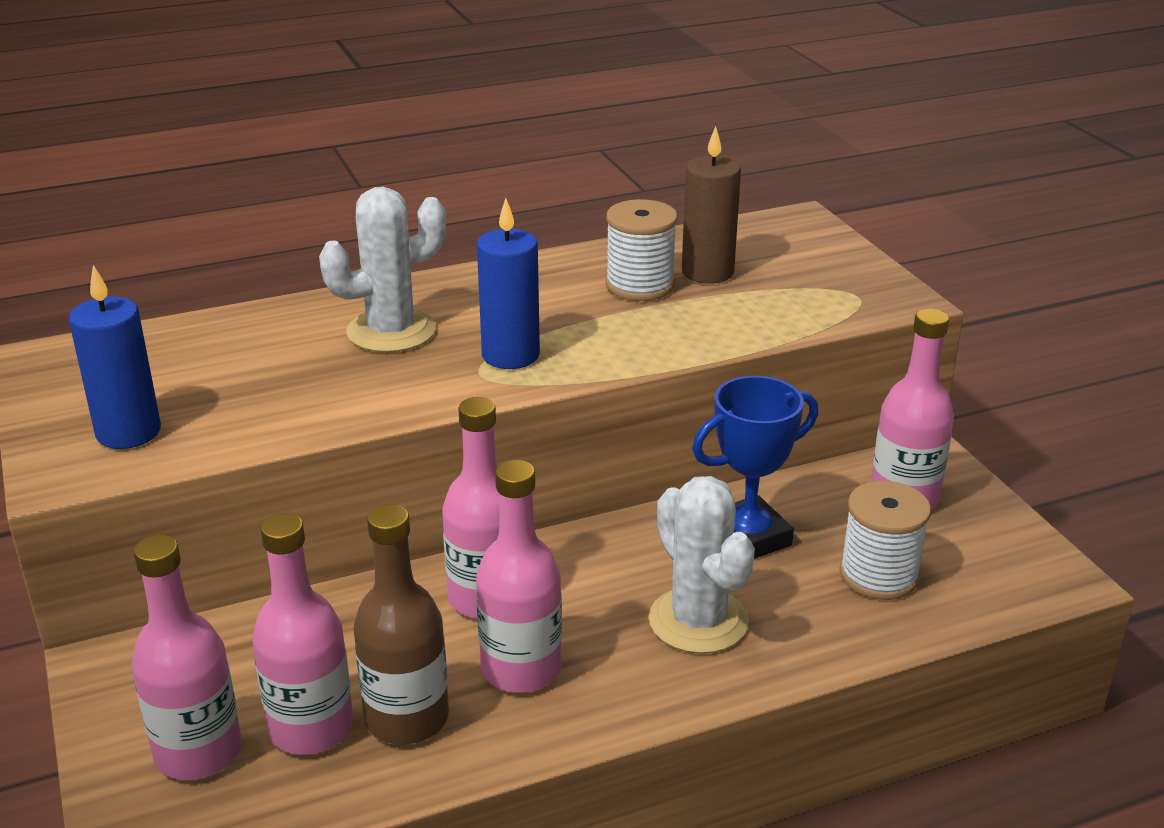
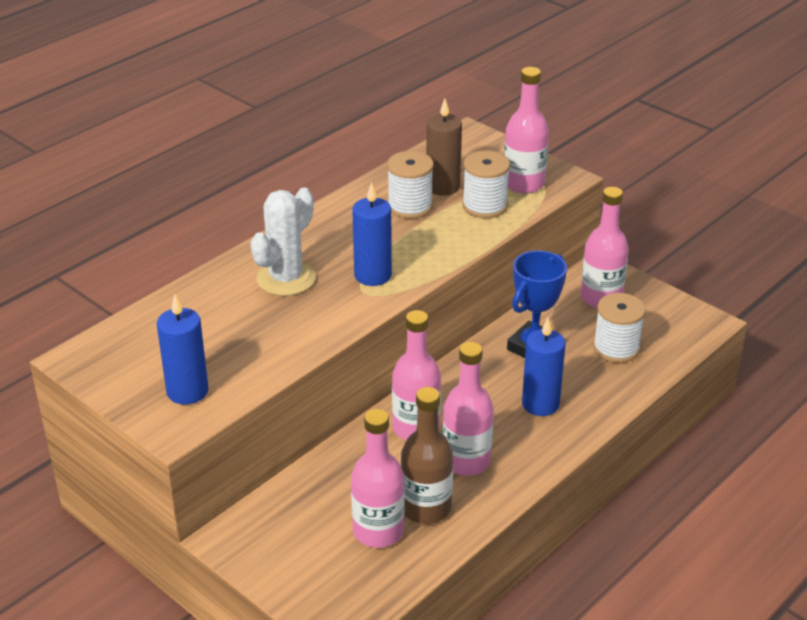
camera: 25 degrees left, 5 degrees up
pink bottle [131,534,242,780] -> pink bottle moved to [504,67,549,194]
white cactus [649,476,755,654] -> blue candle [522,318,566,416]
none -> white spool [462,151,510,218]

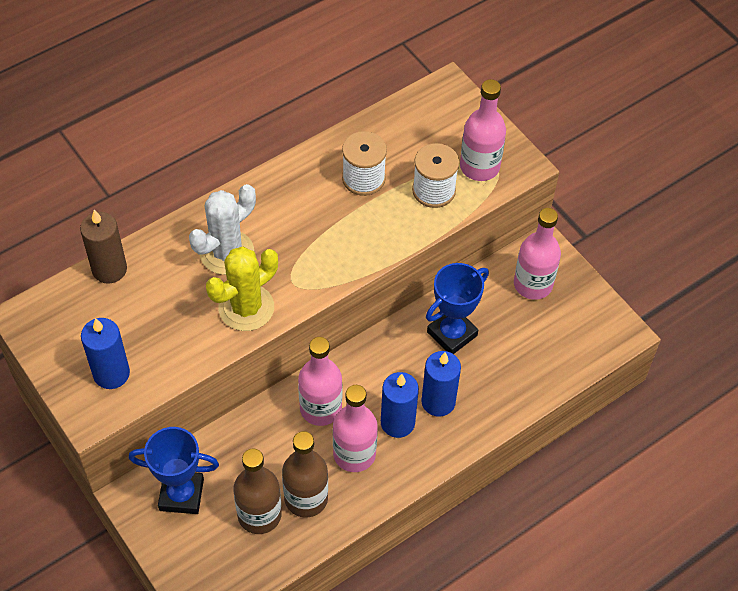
camera: 10 degrees right, 20 degrees up
pink bottle [351,409,405,548] -> brown bottle [233,449,282,534]
blue candle [352,182,392,286] -> blue candle moved to [381,372,419,438]
brown candle [426,99,462,196] -> brown candle moved to [80,210,127,284]
white spool [593,293,646,363] -> none
none -> blue trophy [129,427,219,514]
none -> yellow cactus [206,247,278,331]

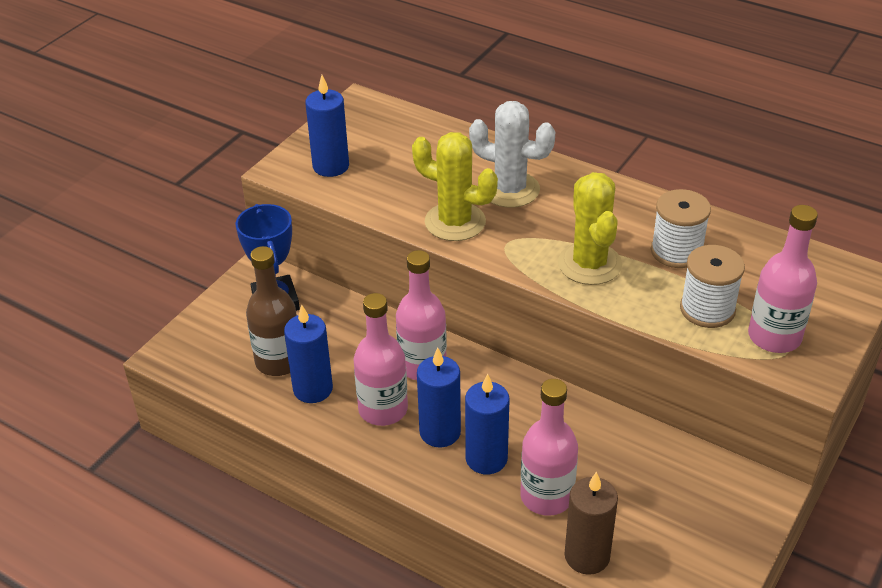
camera: 70 degrees right, 15 degrees down
brown candle [80,210,127,284] -> brown candle moved to [565,472,618,575]
brown bottle [282,431,328,518] -> blue candle [284,305,333,403]
blue trophy [426,263,489,354] -> none
pink bottle [514,208,561,300] -> pink bottle moved to [520,379,578,516]
none -> yellow cactus [558,172,622,285]

